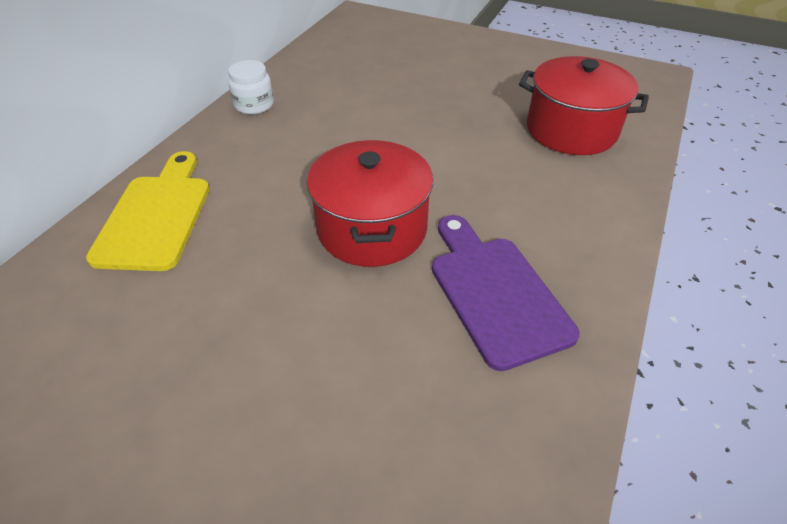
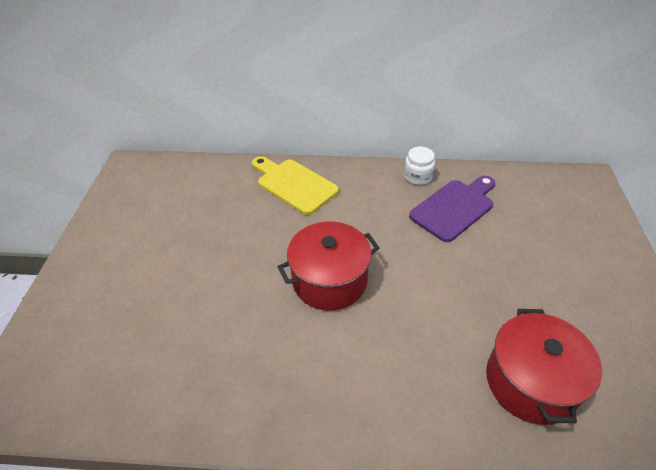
camera: 70 degrees right, 0 degrees up
yellow cutting board [86,151,210,271] -> yellow cutting board turned 120 degrees counterclockwise [252,156,339,215]
purple cutting board [432,215,580,371] -> purple cutting board moved to [409,176,495,242]

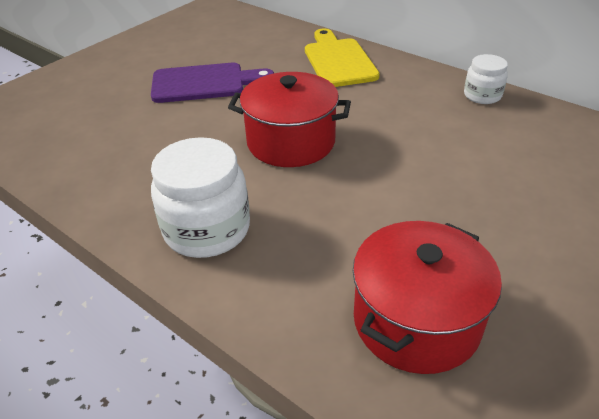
camera: 35 degrees right, 5 degrees down
purple cutting board [409,176,495,242] -> purple cutting board moved to [151,63,274,103]
none -> white jar [151,137,250,258]

